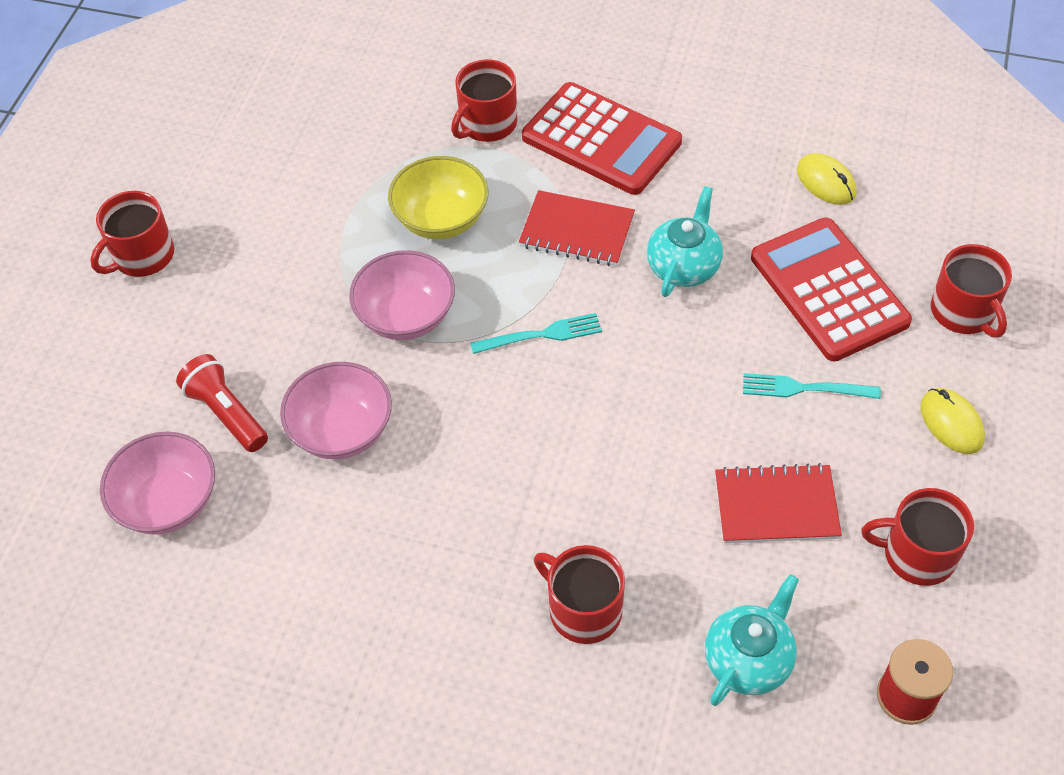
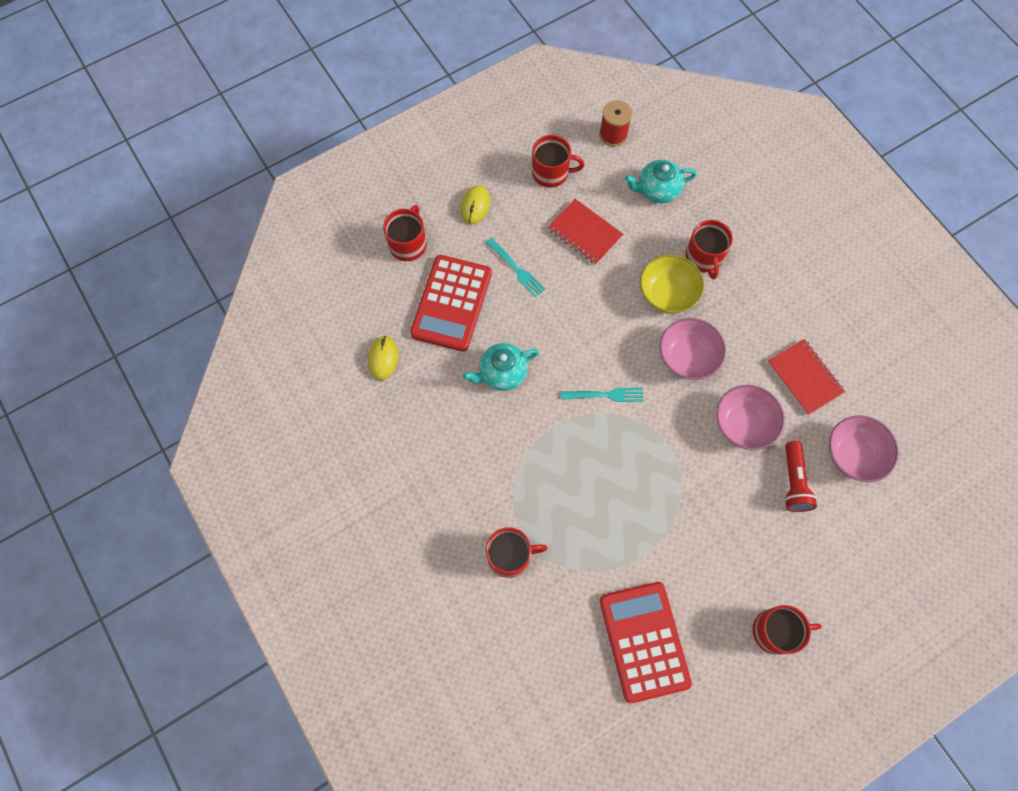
camera: 140 degrees left, 15 degrees up
pink bowl [349,250,455,340] -> pink bowl moved to [659,318,726,380]
yellow bowl [388,156,488,239] -> yellow bowl moved to [640,254,704,314]
turquoise fork [471,313,602,354] -> turquoise fork turned 150 degrees clockwise [561,387,644,402]
red notebook [519,190,635,266] -> red notebook moved to [767,339,845,415]
red calculator [522,82,682,195] -> red calculator moved to [600,582,692,703]
red mug [861,488,974,586] -> red mug turned 45 degrees counterclockwise [532,135,584,188]

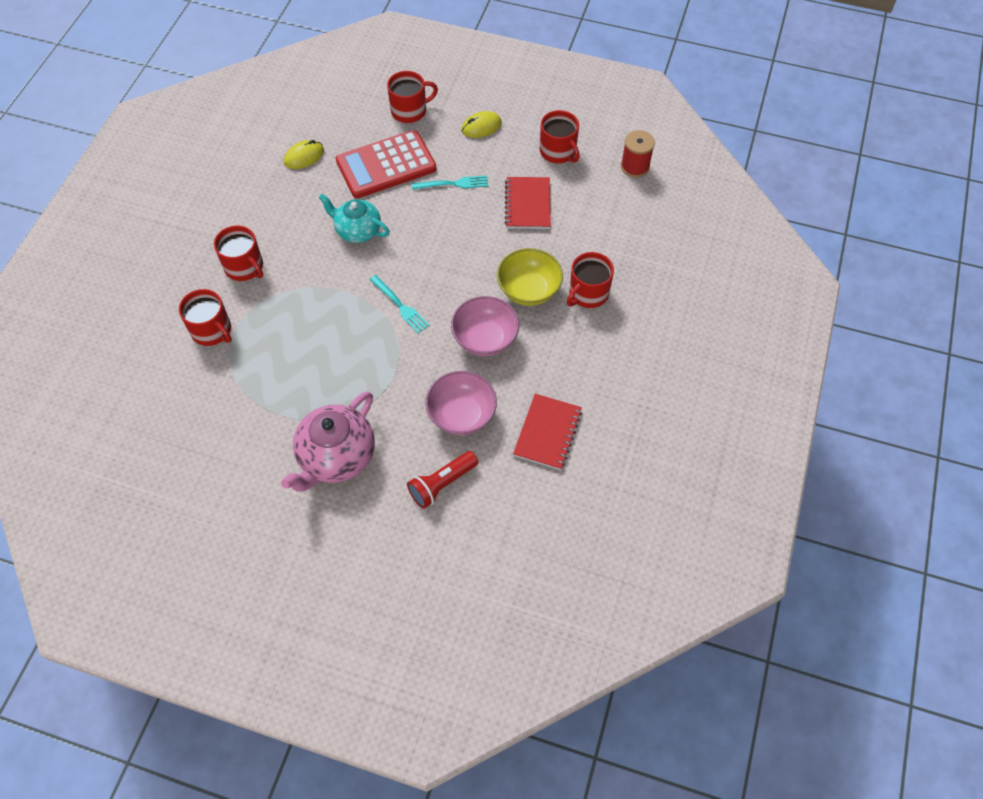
camera: 50 degrees right, 10 degrees down
turquoise fork [486,238,545,297] -> turquoise fork turned 105 degrees counterclockwise [412,175,489,190]
red calculator [600,582,692,703] -> none
turquoise teapot [625,160,697,203] -> none
red mug [752,605,821,655] -> red mug moved to [214,226,263,281]
pink bowl [829,415,899,482] -> none
none -> pink teapot [281,391,375,492]

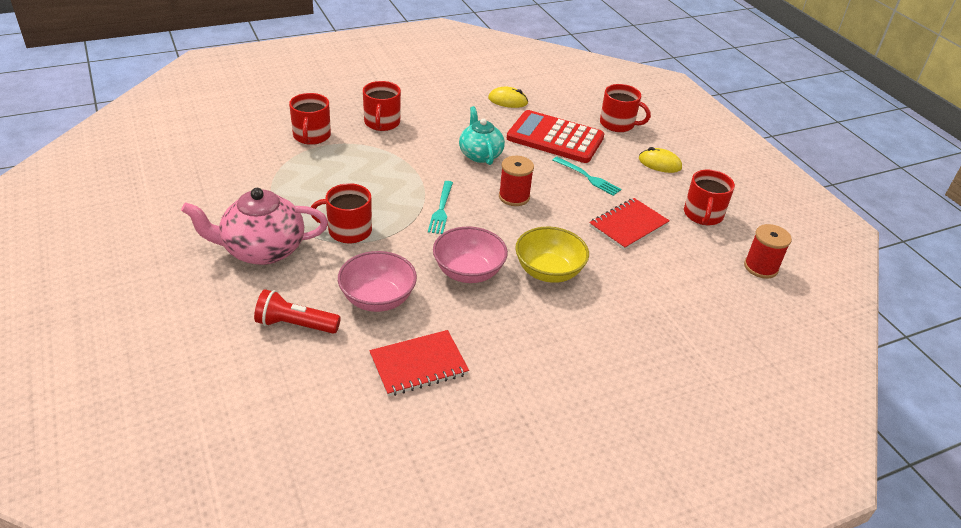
camera: 45 degrees right, 20 degrees down
red mug [567,252,614,308] -> red mug moved to [311,183,372,243]
none -> red spool [499,156,534,206]

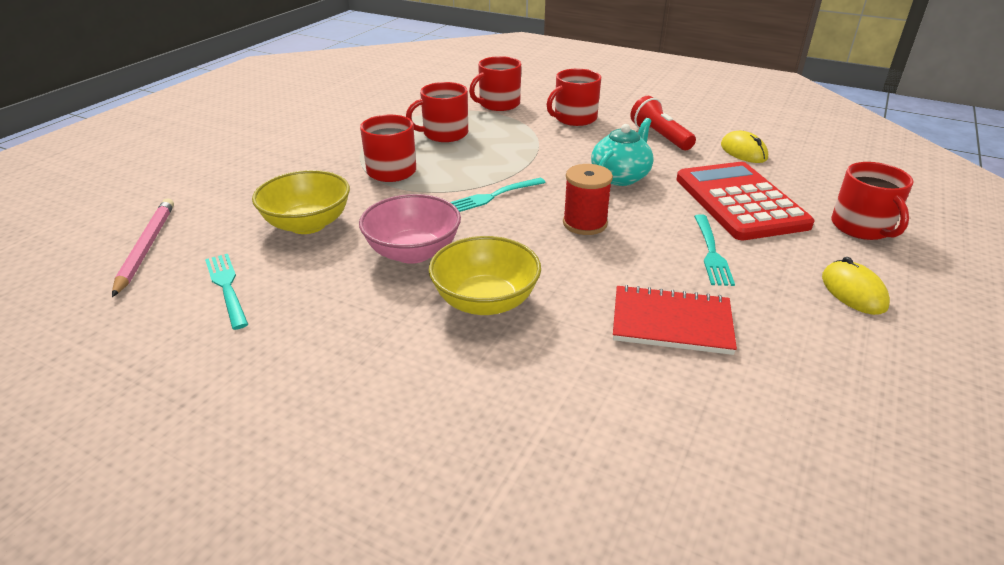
camera: 55 degrees right, 5 degrees down
pink teapot [181,188,328,265] -> none
red flashlight [254,289,341,334] -> red flashlight moved to [630,96,696,150]
pink bowl [338,251,417,312] -> yellow bowl [252,170,350,234]
red notebook [369,330,469,397] -> turquoise fork [205,254,248,330]
red mug [684,170,735,225] -> red mug moved to [406,82,468,142]
red spool [744,224,792,279] -> none
none -> pink pencil [112,198,174,297]

